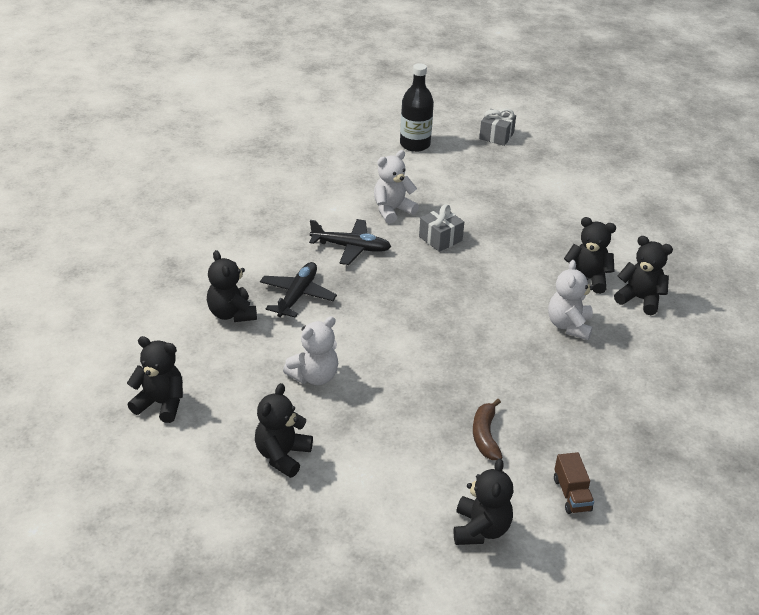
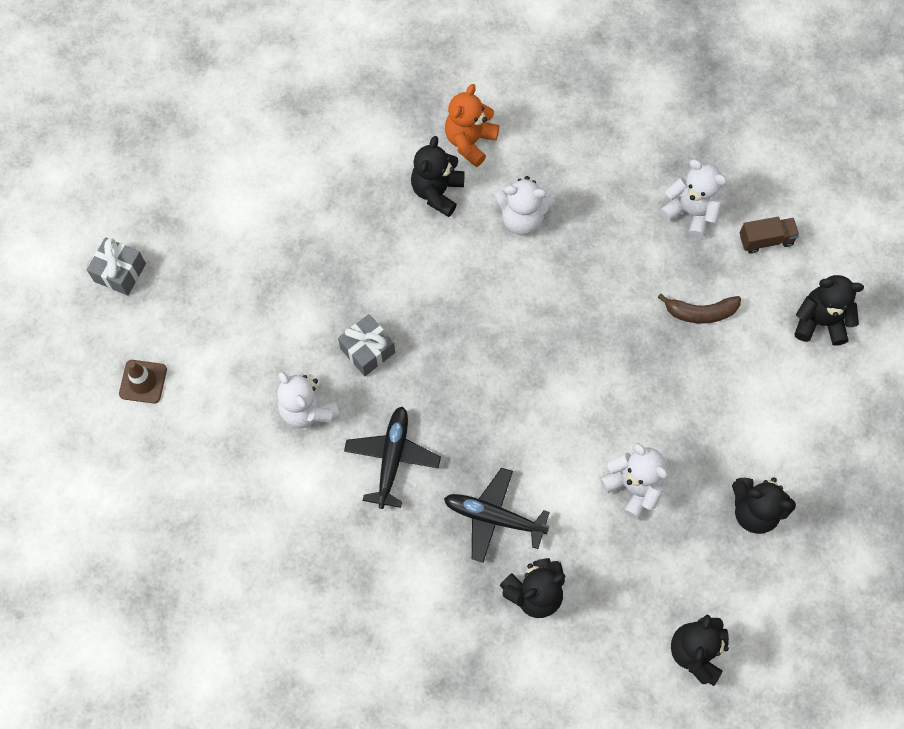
camera: 90 degrees left, 30 degrees up
black bottle [400,63,434,152] -> brown traffic cone [119,360,167,404]
black teddy bear [614,236,673,315] -> orange teddy bear [445,84,499,167]
none -> white teddy bear [660,159,727,239]

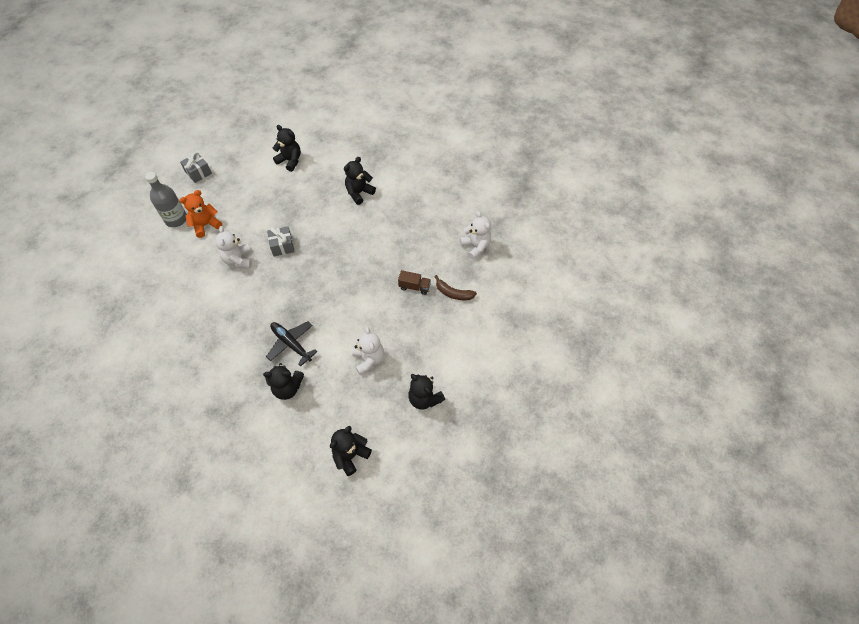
camera: 25 degrees right, 10 degrees down
brown traffic cone [119,360,167,404] -> grey bottle [145,172,187,227]
black plane [344,406,441,509] -> none
orange teddy bear [445,84,499,167] -> orange teddy bear moved to [179,190,222,238]
white teddy bear [495,176,555,235] -> none
brown truck [740,217,799,254] -> brown truck moved to [398,270,431,295]
black teddy bear [794,275,864,346] -> black teddy bear moved to [273,125,301,172]

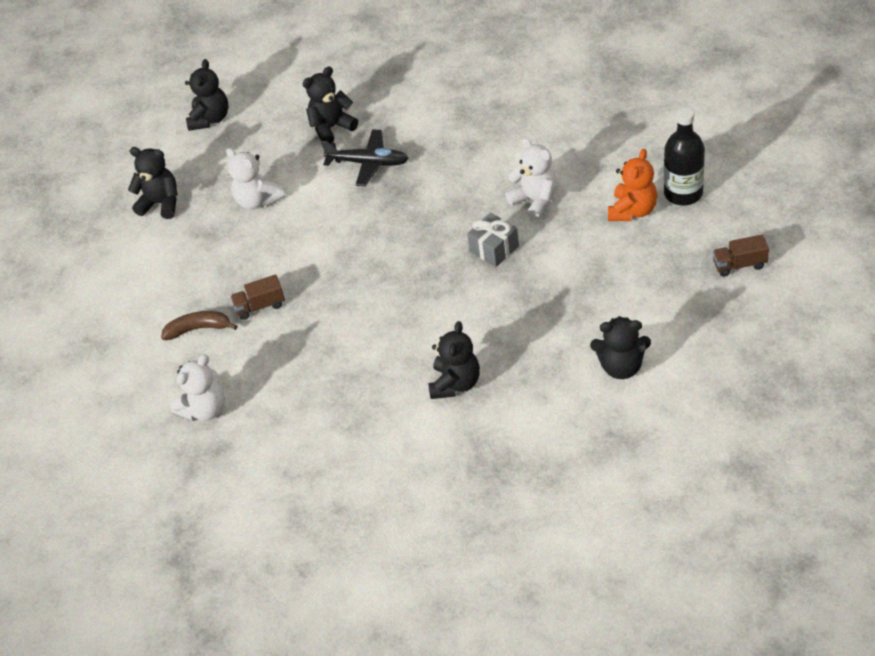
camera: 155 degrees right, 10 degrees down
grey bottle [145,172,187,227] -> black bottle [664,107,705,205]
grey gift [180,152,212,183] -> brown truck [713,235,769,277]
white teddy bear [460,211,491,260] -> white teddy bear turned 75 degrees counterclockwise [170,354,225,421]

